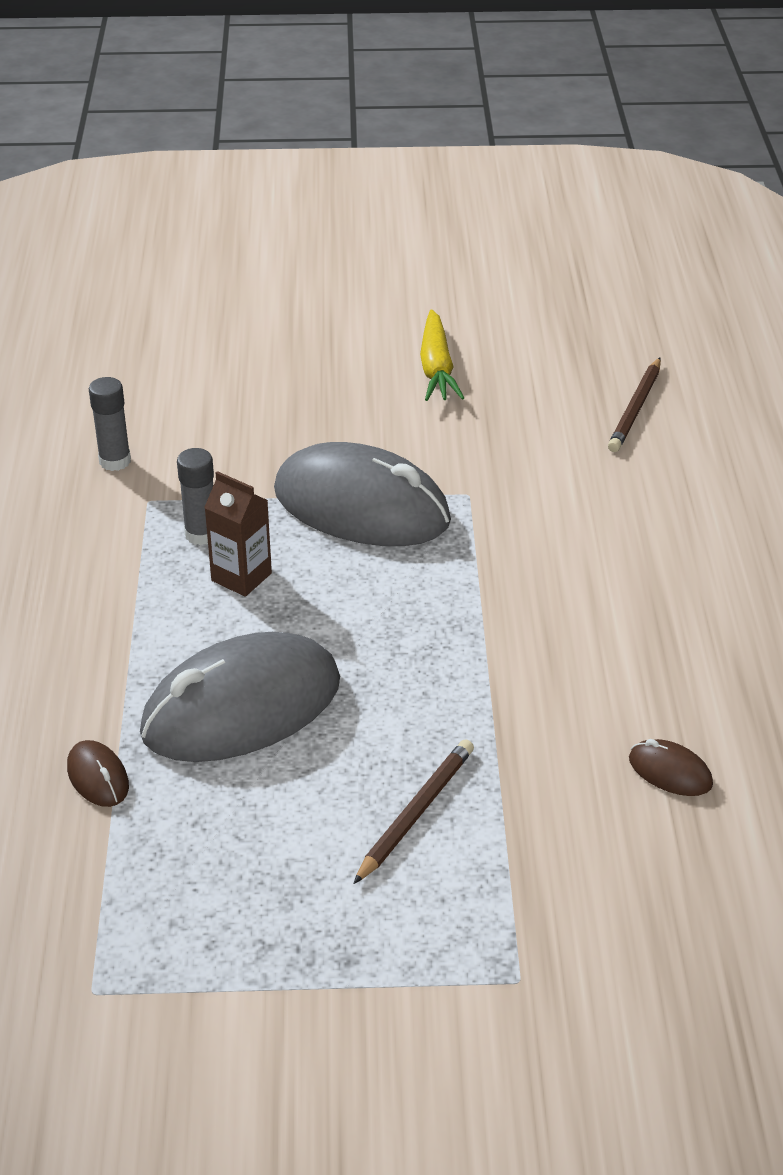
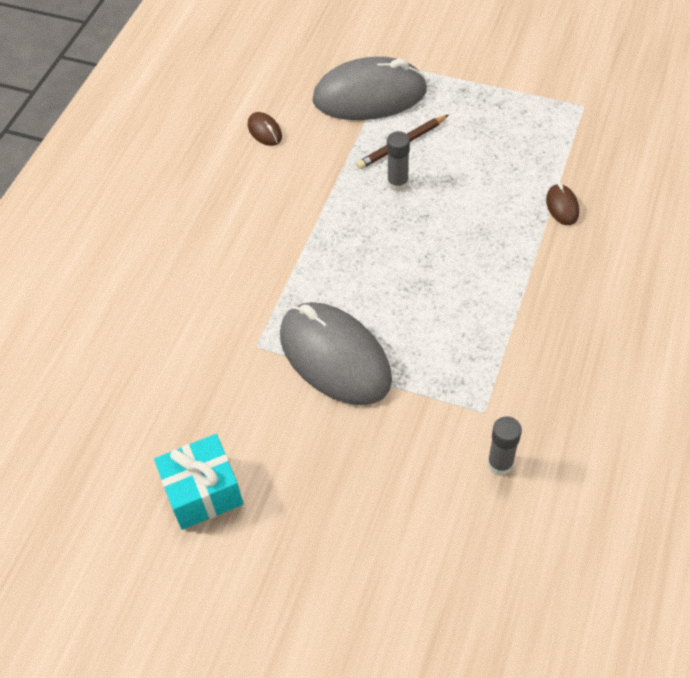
camera: 155 degrees left, 15 degrees up
grey mouse [140,632,340,762] -> grey mouse moved to [313,57,427,120]
grey glue stick [177,448,214,545] -> grey glue stick moved to [387,131,410,191]
brown carton [204,471,272,597] -> none
yellow carrot [420,309,464,401] -> turquoise gift [154,434,243,530]
brown pencil [608,358,661,452] -> none

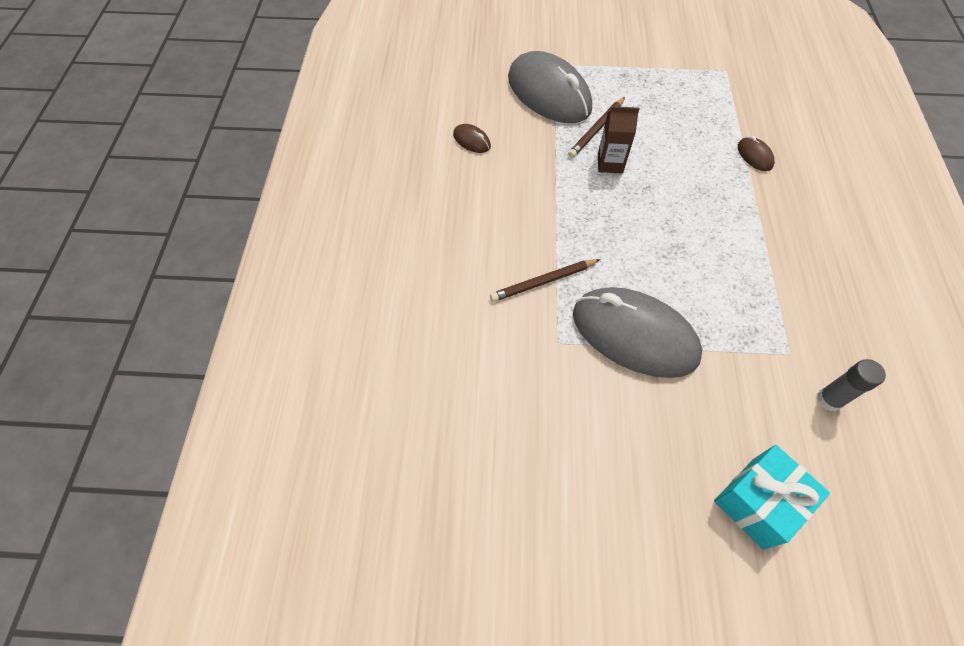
camera: 20 degrees left, 5 degrees up
turquoise gift [154,434,243,530] -> turquoise gift moved to [714,445,830,550]
grey mouse [313,57,427,120] -> grey mouse turned 75 degrees clockwise [508,51,592,123]
grey glue stick [387,131,410,191] -> brown carton [598,106,640,174]
none -> brown pencil [490,259,600,302]

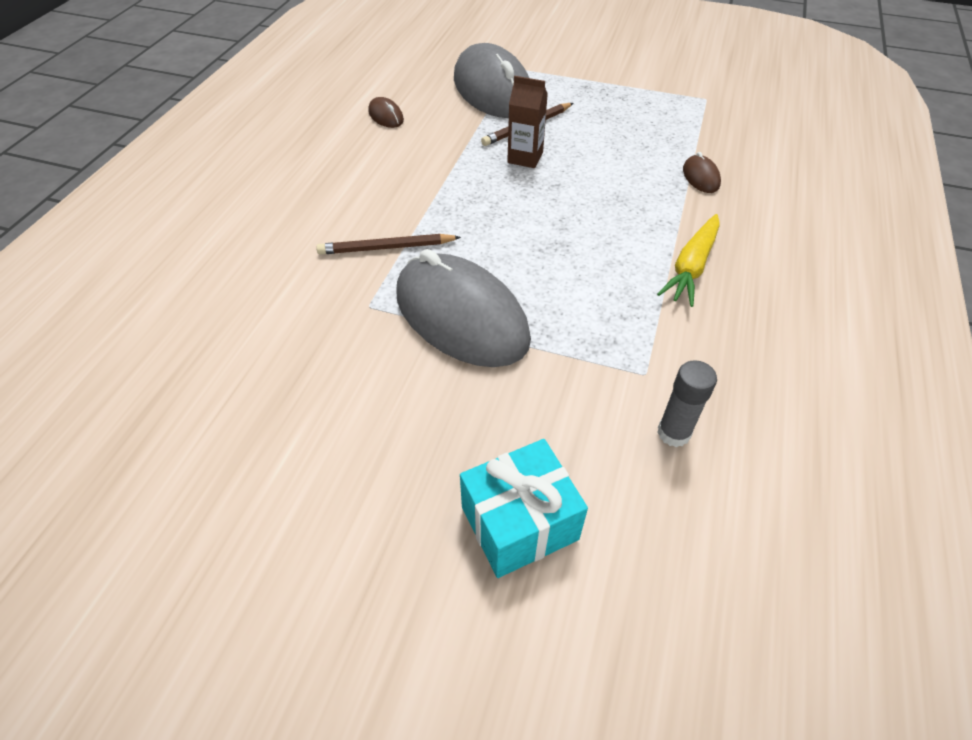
camera: 15 degrees right, 10 degrees down
none -> yellow carrot [657,214,720,307]

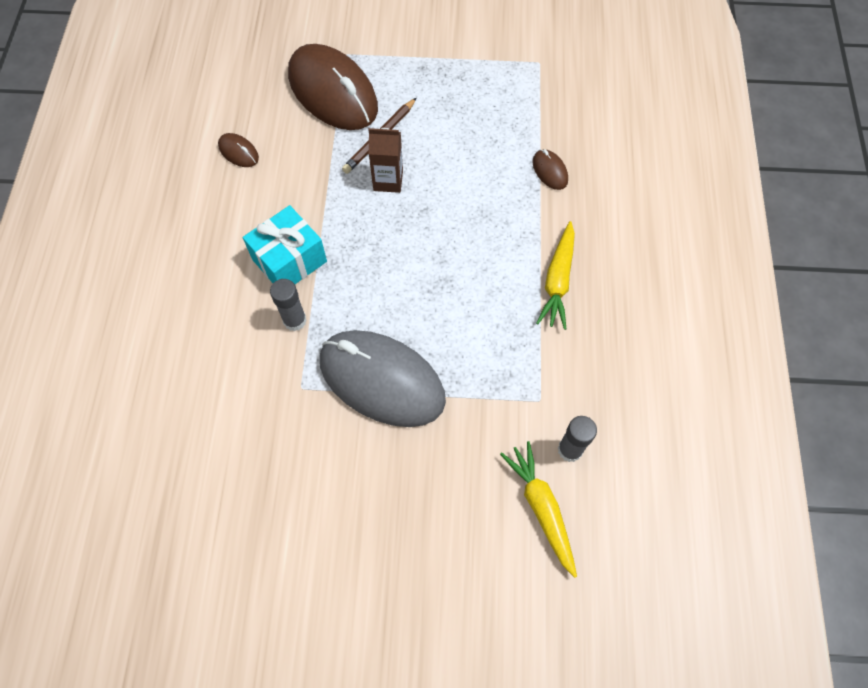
camera: 15 degrees left, 15 degrees up
brown pencil [316,234,461,255] -> grey glue stick [270,279,307,331]
grey mouse [454,43,529,118] -> brown mouse [288,44,378,130]
turquoise gift [460,439,588,578] -> turquoise gift moved to [243,205,327,284]
none -> yellow carrot [500,441,577,578]

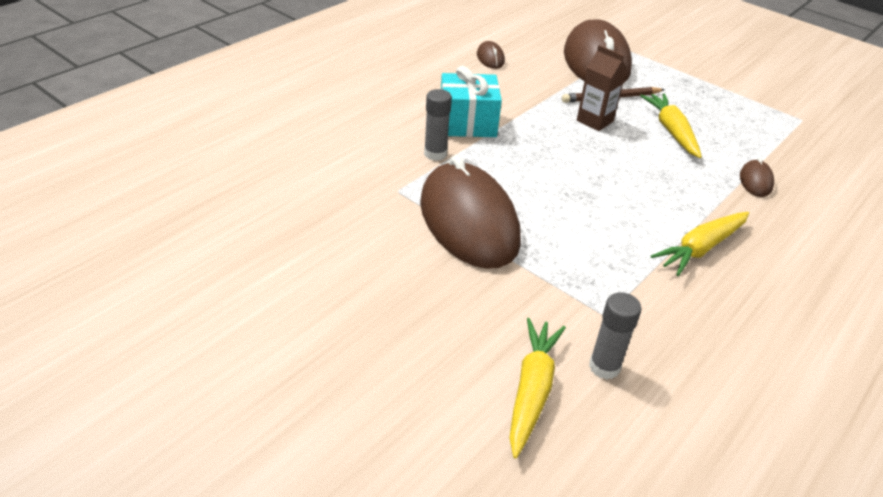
camera: 35 degrees right, 25 degrees down
grey mouse [320,330,446,427] -> brown mouse [420,155,521,269]
none -> yellow carrot [640,93,702,158]

